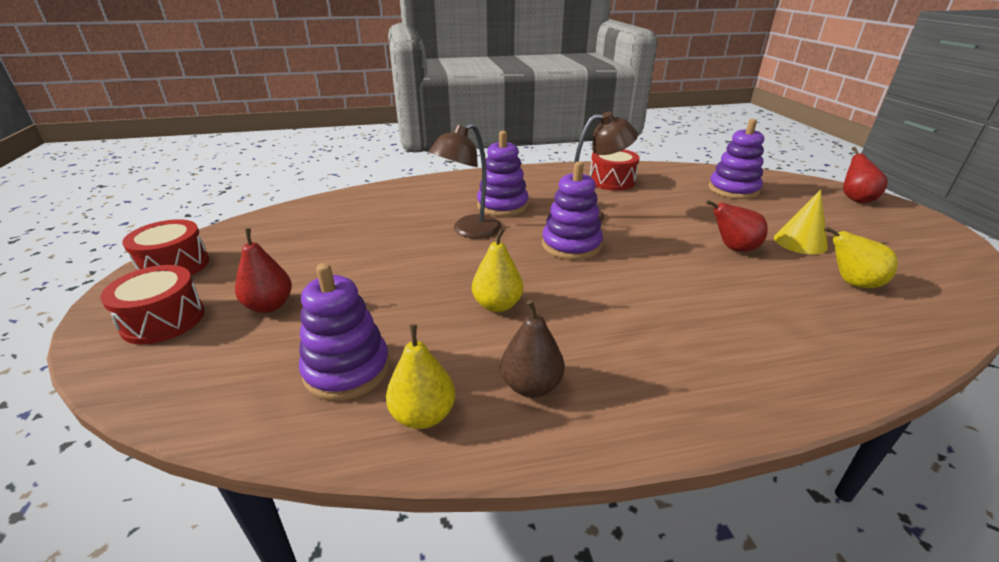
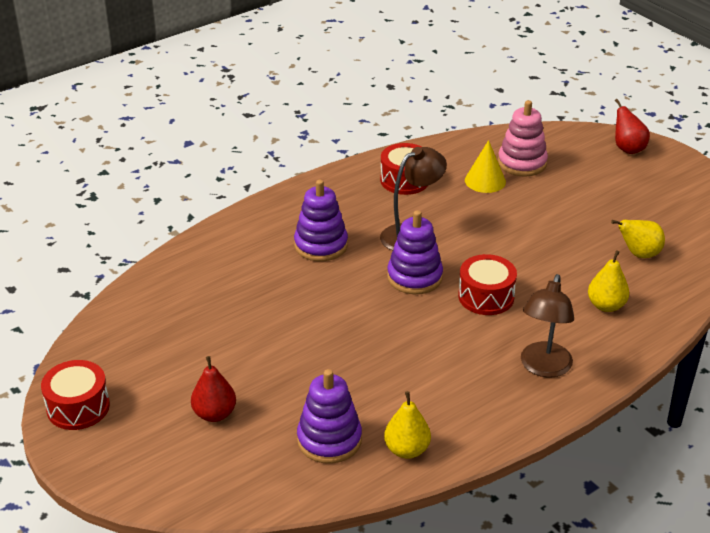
camera: 25 degrees left, 5 degrees up
red drum [100,265,205,345] -> red drum moved to [458,254,517,315]
brown lamp [429,123,501,238] -> brown lamp moved to [521,274,574,378]
yellow pear [472,228,523,312] -> yellow pear moved to [588,250,629,312]
brown pear [501,300,565,398] -> none
red pear [706,200,768,252] -> none
purple stacking toy [709,119,764,199] -> pink stacking toy [498,100,548,177]
yellow cone [774,189,828,255] -> yellow cone moved to [465,140,506,193]

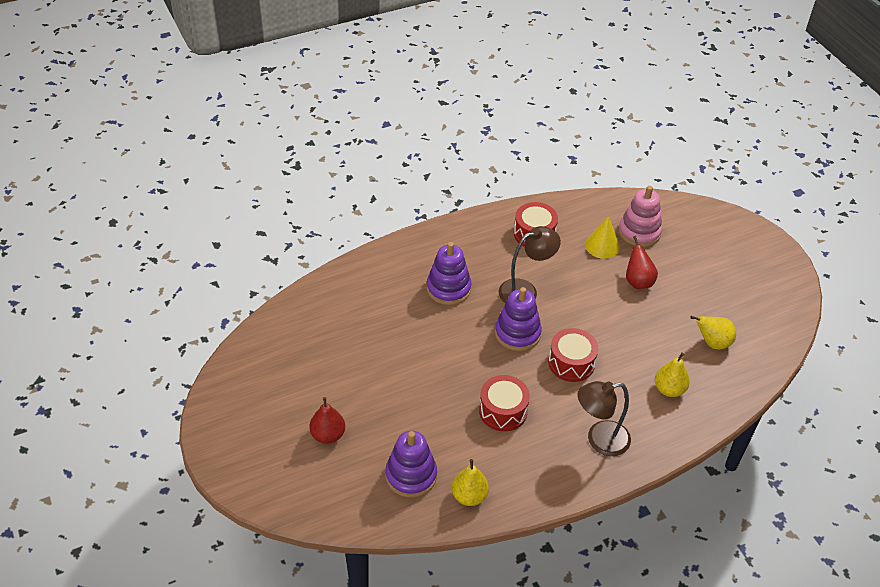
camera: 10 degrees right, 10 degrees up
red drum [41,360,110,430] -> red drum moved to [479,375,530,431]
brown lamp [521,274,574,378] -> brown lamp turned 45 degrees clockwise [578,381,631,456]
red pear [615,99,650,154] -> red pear moved to [626,236,658,289]

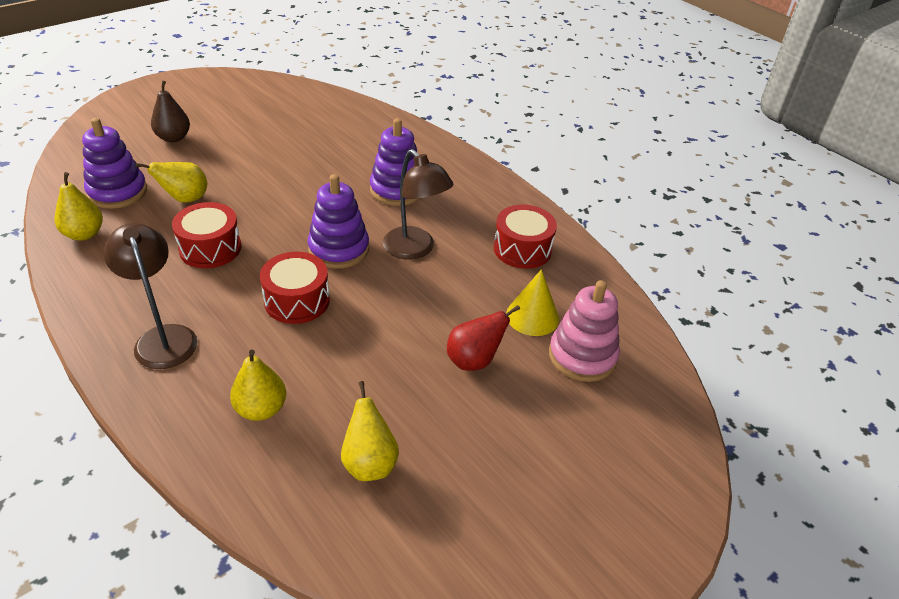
camera: 75 degrees right, 5 degrees down
red pear [309,397,345,444] -> brown pear [151,81,190,142]
none -> yellow pear [136,162,207,203]

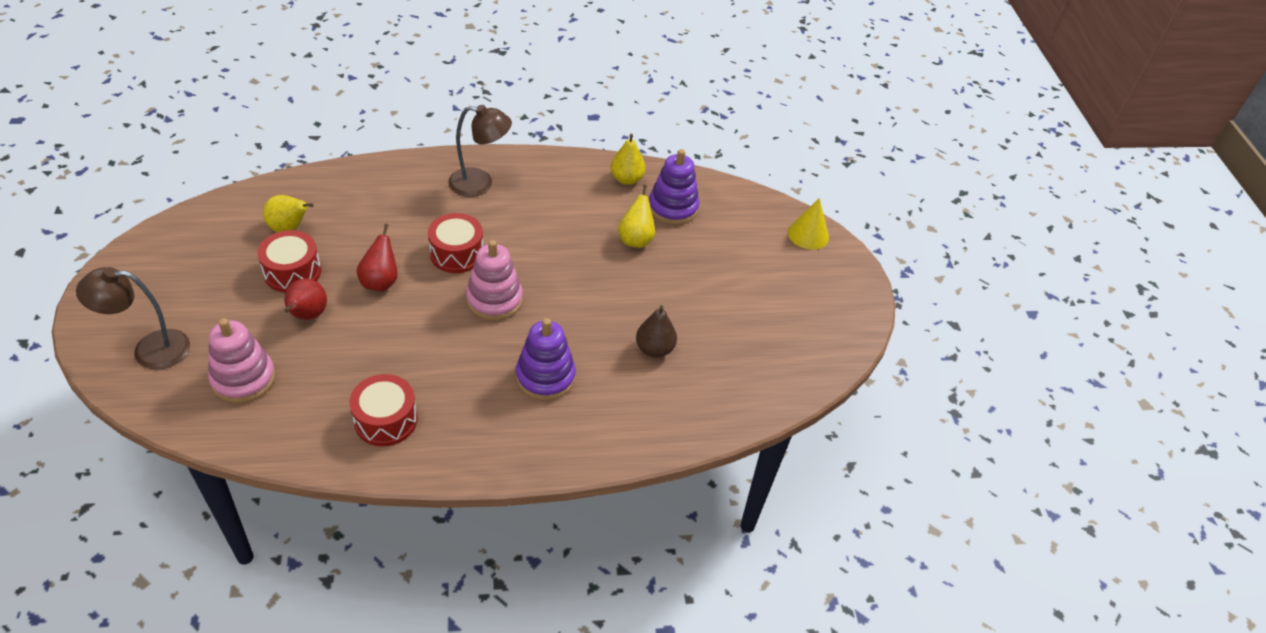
camera: 120 degrees right, 5 degrees up
brown pear [151,81,190,142] -> brown pear moved to [636,305,677,358]
red drum [172,202,241,268] -> red drum moved to [257,230,321,293]
yellow pear [230,350,286,421] -> none
purple stacking toy [308,174,369,269] -> pink stacking toy [466,240,523,321]
brown lamp [383,149,454,260] -> brown lamp moved to [76,267,190,369]
yellow cone [506,269,559,336] -> yellow cone moved to [788,198,829,250]
none -> red pear [357,224,398,291]

